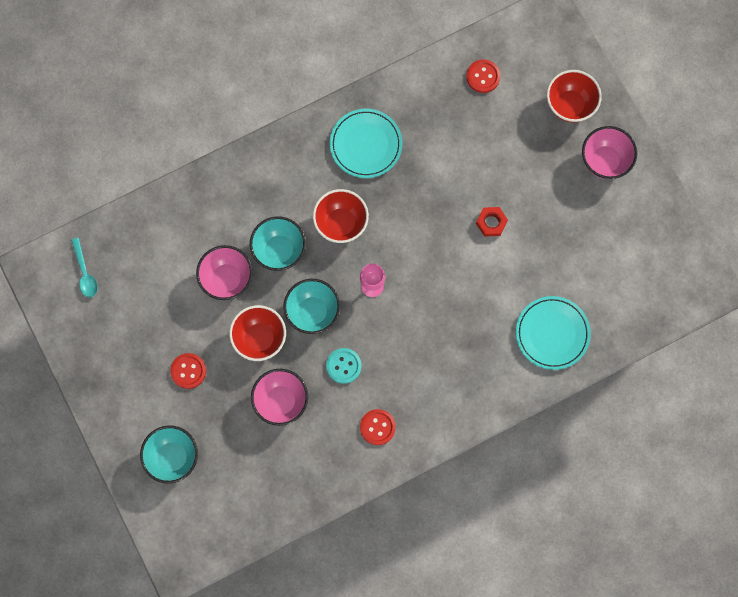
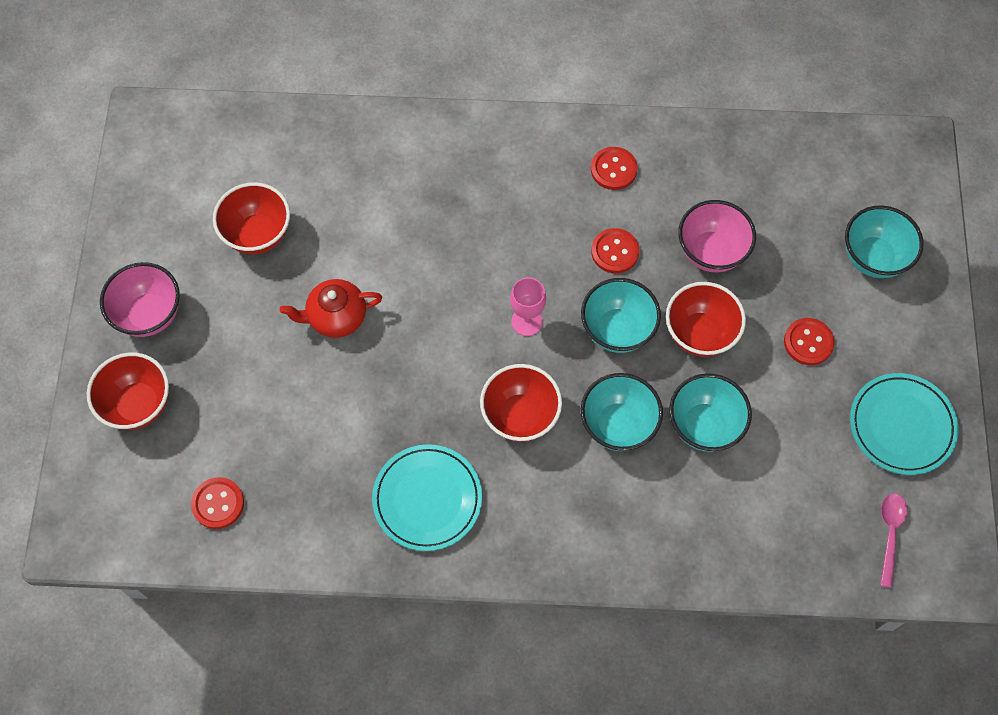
camera: 150 degrees left, 10 degrees down
turquoise spoon [71,238,98,297] -> pink spoon [880,494,907,588]
pink bowl [196,245,253,300] -> turquoise bowl [669,373,752,452]
turquoise button [326,348,362,384] -> red button [591,228,639,273]
red nut [476,207,508,237] -> red teapot [280,279,382,338]
turquoise plate [516,296,591,370] -> turquoise plate moved to [850,373,959,475]
none -> red bowl [213,182,290,254]

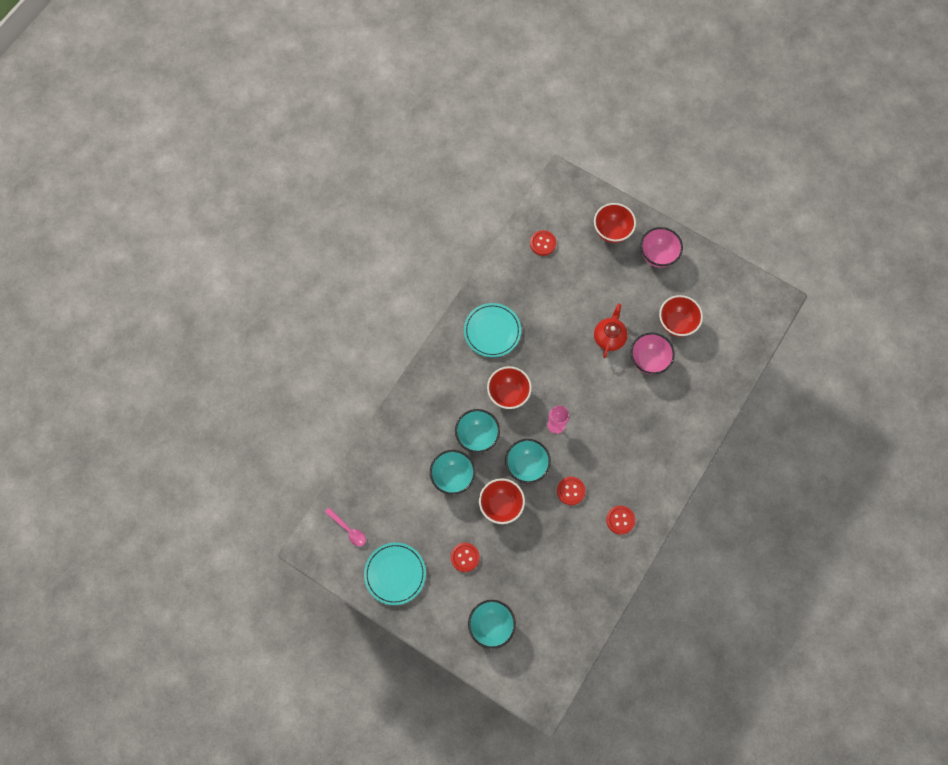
camera: 120 degrees right, 5 degrees up
pink bowl [678,200,756,273] -> pink bowl moved to [630,333,675,375]

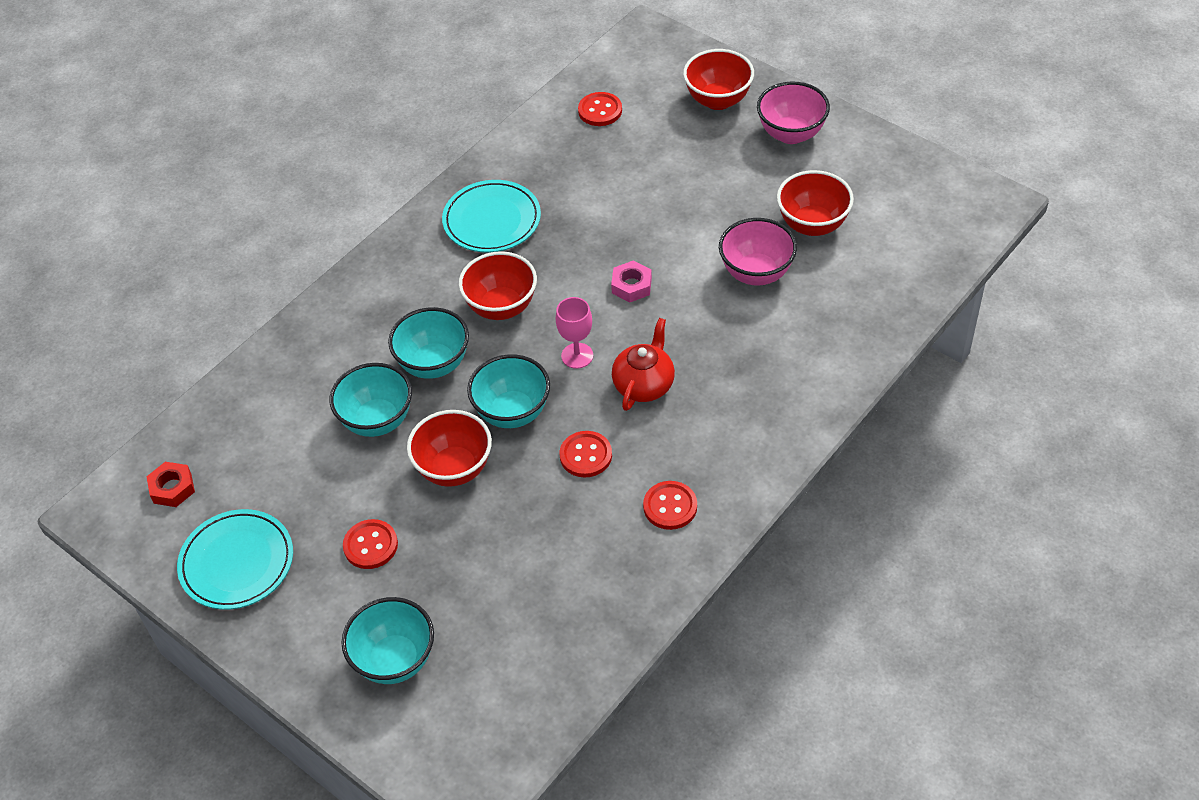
camera: 10 degrees right, 20 degrees down
pink spoon [325,508,366,546] -> red nut [146,462,195,507]
red teapot [594,304,628,358] -> red teapot moved to [612,318,675,411]
none -> pink nut [611,260,652,302]

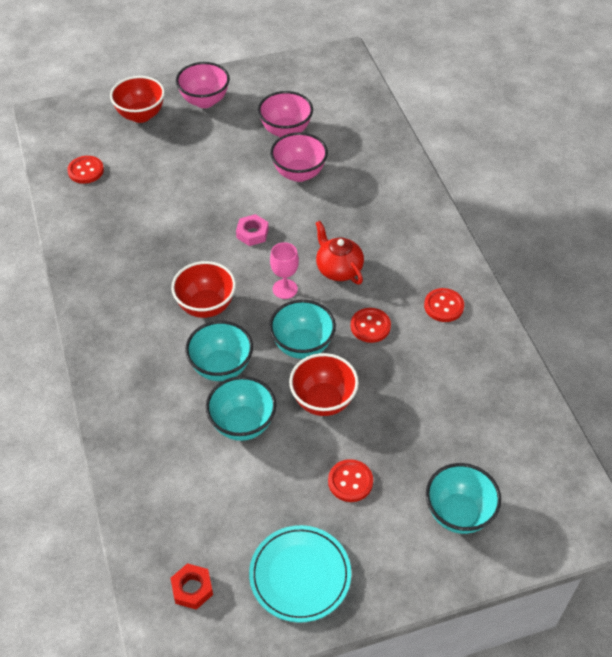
camera: 60 degrees left, 0 degrees up
turquoise plate [442,180,541,253] -> none
red bowl [777,170,854,236] -> pink bowl [258,91,313,137]

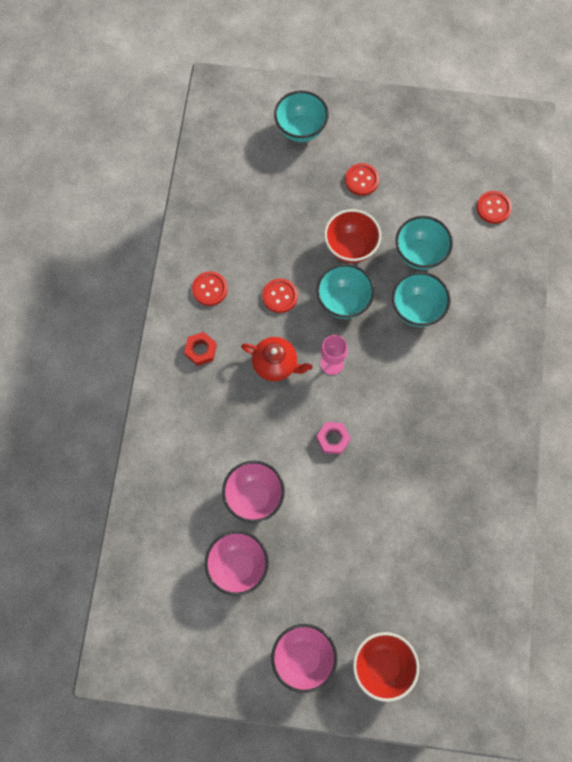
camera: 155 degrees left, 20 degrees up
red button [67,156,104,184] -> red button moved to [476,191,512,224]
red nut [170,563,213,610] -> red nut moved to [184,332,217,366]
red bowl [171,261,236,318] -> none
turquoise plate [249,525,351,623] -> none
red teapot [316,221,364,285] -> red teapot turned 60 degrees counterclockwise [241,337,313,381]

